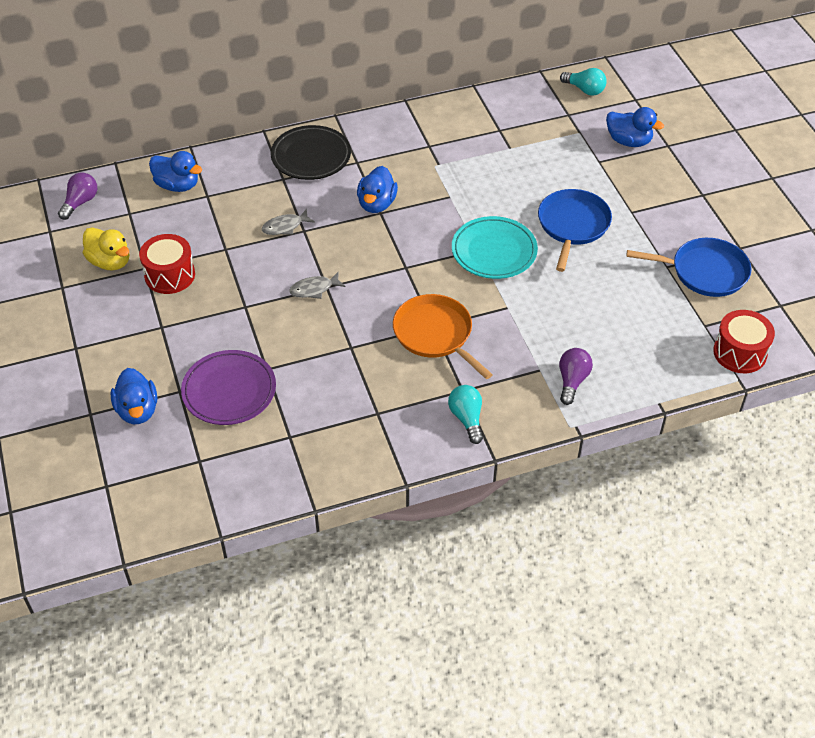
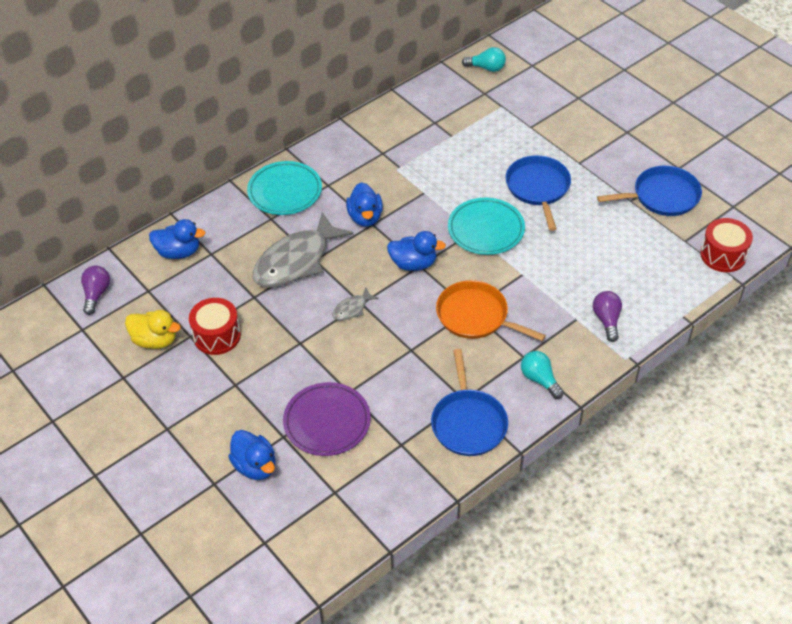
camera: 20 degrees left, 0 degrees up
grey fish [262,209,315,235] -> grey fish [253,212,353,287], size x2.30
black plate [271,125,351,180] -> turquoise plate [247,161,322,215]
blue duck [606,107,664,147] -> blue duck moved to [387,231,446,271]
none -> blue pan [431,349,508,456]

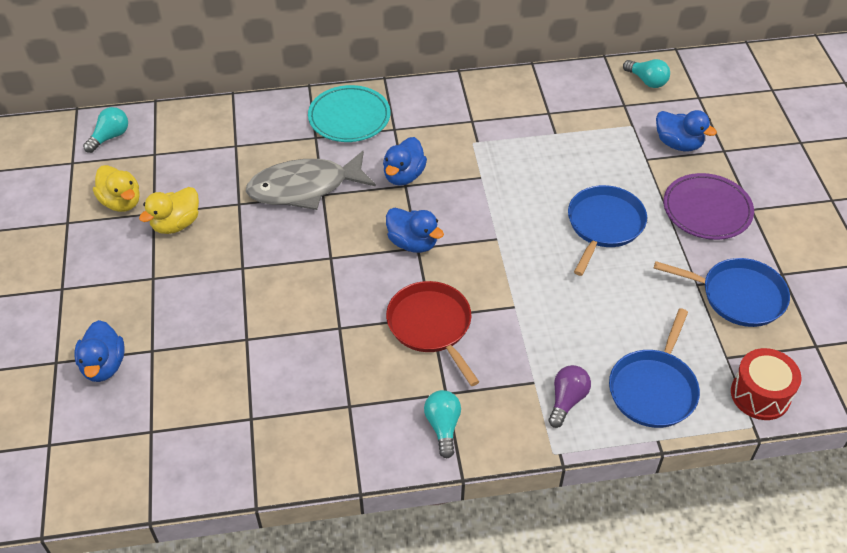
camera: 30 degrees right, 0 degrees up
purple light bulb [81,266,110,315] -> turquoise light bulb [83,107,128,153]
blue duck [149,219,206,259] -> blue duck moved to [656,110,717,151]
red drum [189,298,241,355] -> yellow duck [139,187,199,234]
purple plate [283,382,371,456] -> purple plate moved to [663,173,754,240]
grey fish [332,288,379,321] -> none
blue pan [431,349,508,456] -> blue pan moved to [609,308,700,428]
orange pan [436,280,546,341] -> red pan [386,281,479,386]
turquoise plate [448,198,525,255] -> none

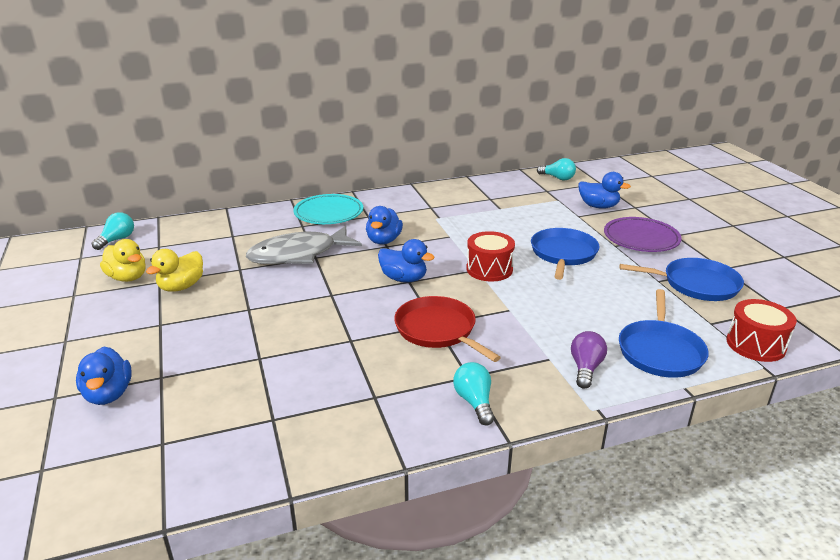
camera: 10 degrees left, 20 degrees down
none -> red drum [466,231,515,282]

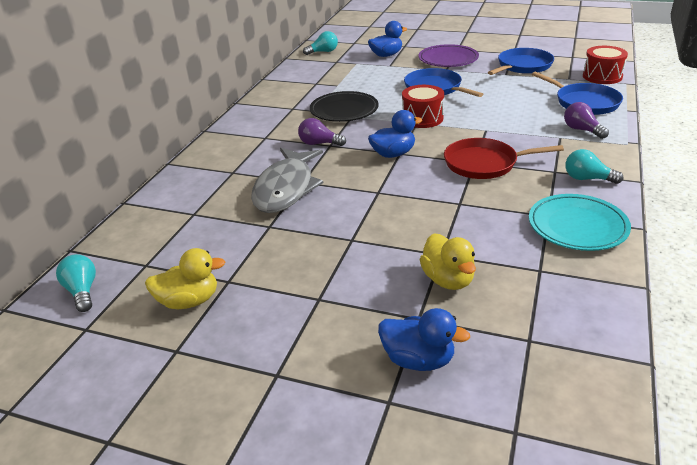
camera: 50 degrees left, 5 degrees up
yellow duck [146,249,203,291] -> yellow duck moved to [420,233,476,290]
turquoise plate [293,194,363,224] -> turquoise plate moved to [529,194,631,251]
blue duck [366,206,403,244] -> purple light bulb [298,118,346,146]
none -> black plate [310,91,378,122]

